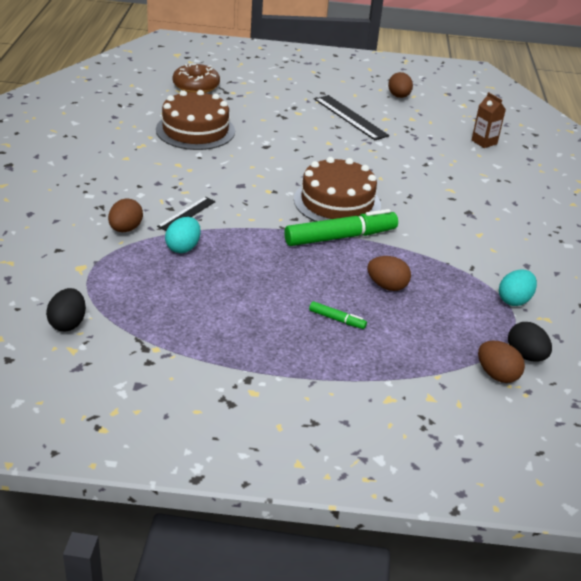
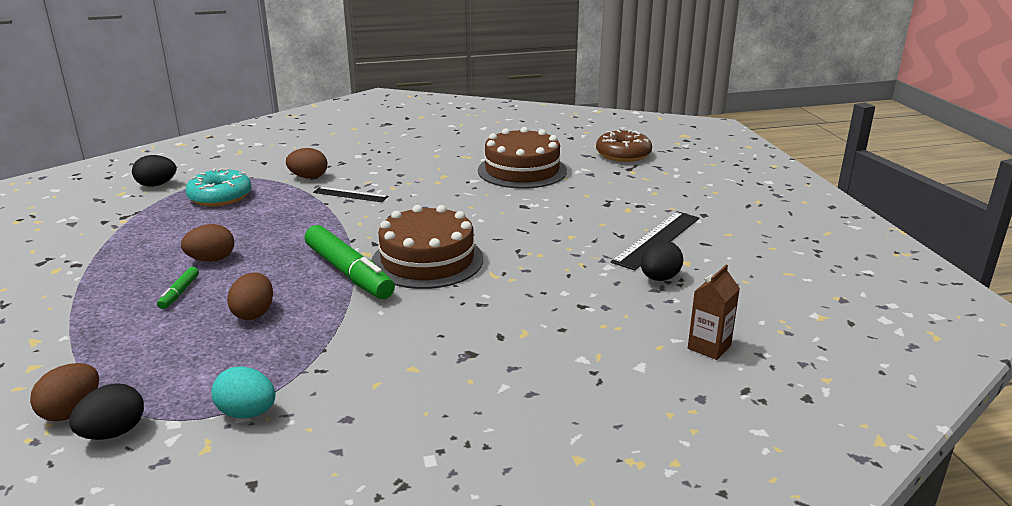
camera: 75 degrees right, 10 degrees down
turquoise egg [165,217,201,253] -> none
brown egg [388,72,413,98] -> brown egg moved to [181,224,234,262]
none -> turquoise donut [186,168,252,207]
none -> black egg [641,241,683,281]

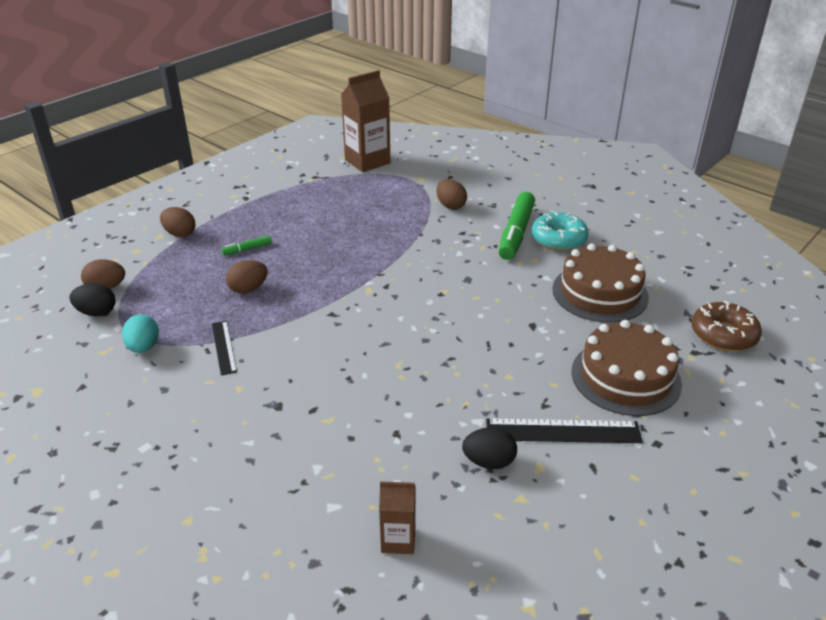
camera: 55 degrees right, 10 degrees up
black egg [132,155,176,187] -> brown carton [341,70,390,172]
brown egg [181,224,234,262] -> brown egg moved to [160,207,195,237]
turquoise donut [186,168,252,207] -> turquoise donut moved to [531,212,589,251]
green marker [305,225,395,299] -> green marker moved to [499,192,535,260]
black ruler [313,187,389,202] -> black ruler moved to [212,321,237,376]
brown cake [371,205,483,289] -> brown cake moved to [572,320,682,416]

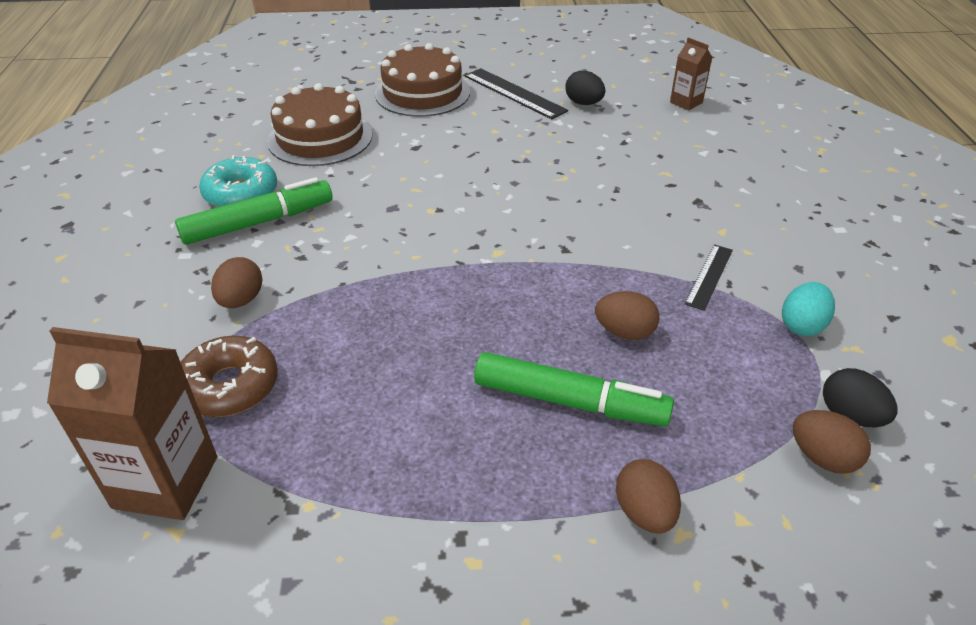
camera: 135 degrees left, 5 degrees up
green marker [221,235,272,255] -> green marker [474,352,674,426], size x2.22
brown donut [691,301,762,351] -> brown donut moved to [181,336,278,417]

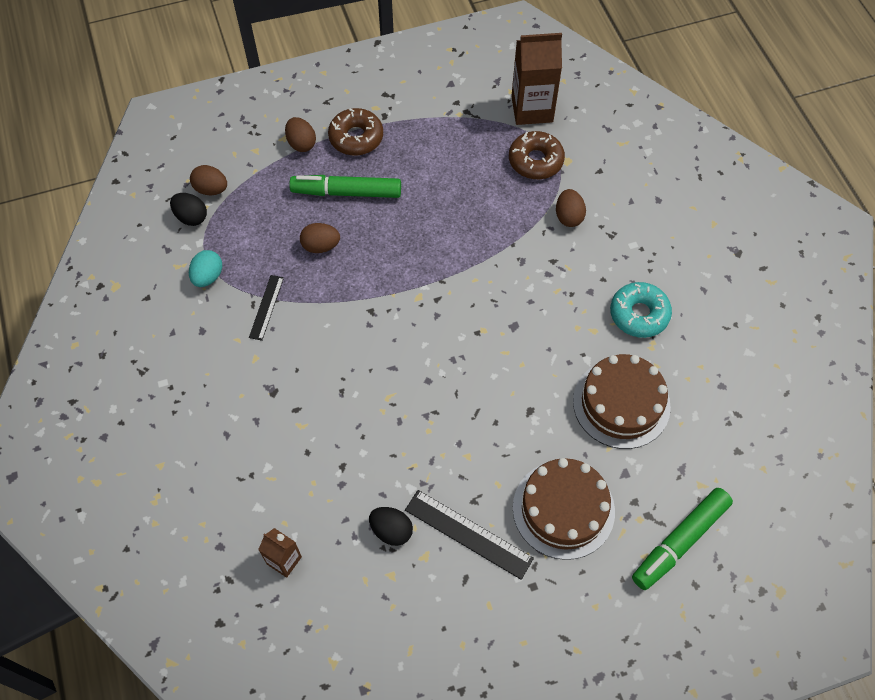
camera: 165 degrees right, 20 degrees up
green marker [175,177,333,245] -> green marker moved to [632,488,733,590]
none -> brown donut [328,108,383,155]

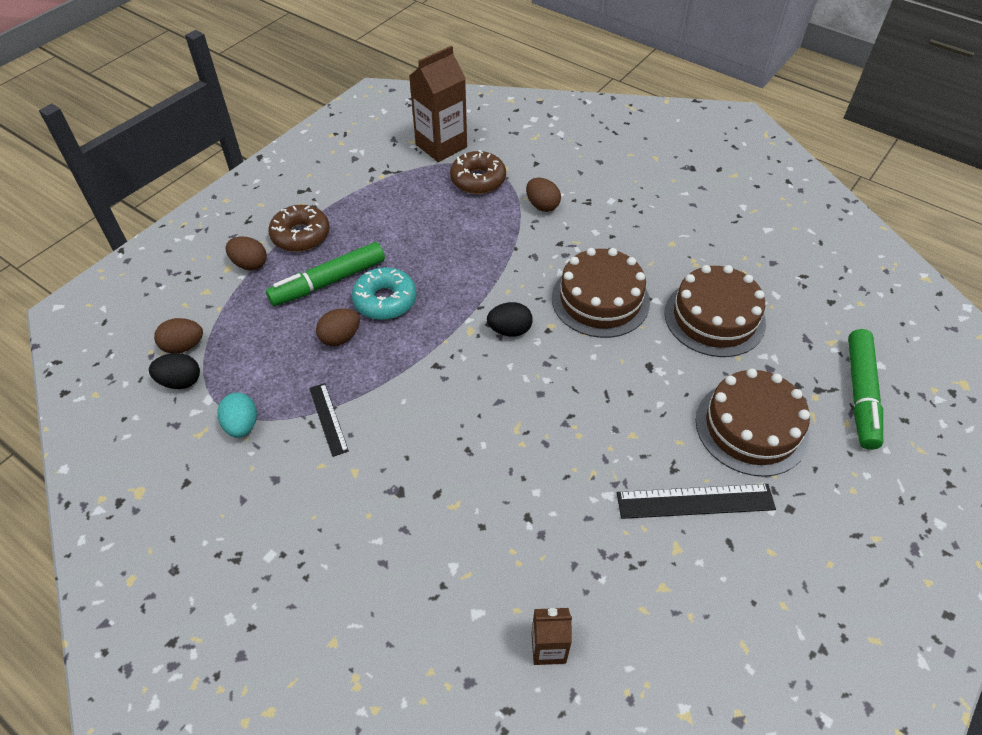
camera: 35 degrees left, 10 degrees down
black egg [369,507,413,546] -> black egg moved to [487,302,533,337]
turquoise donut [610,282,672,338] -> turquoise donut moved to [352,267,417,320]
none -> brown cake [552,248,650,338]

